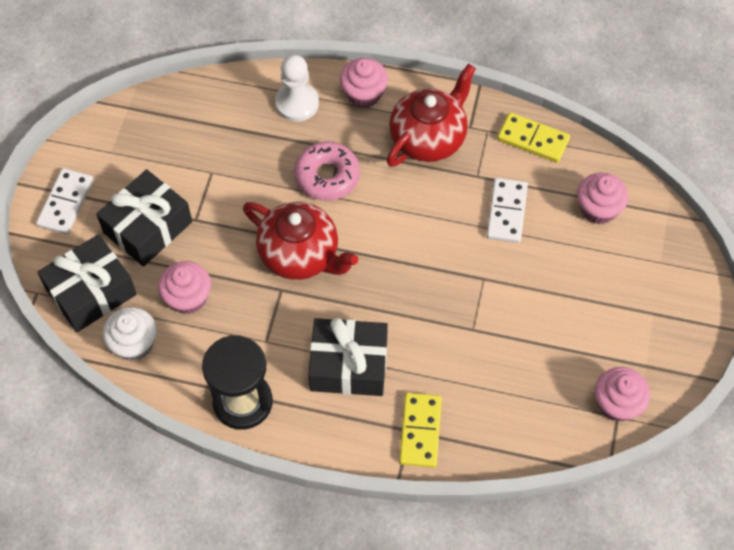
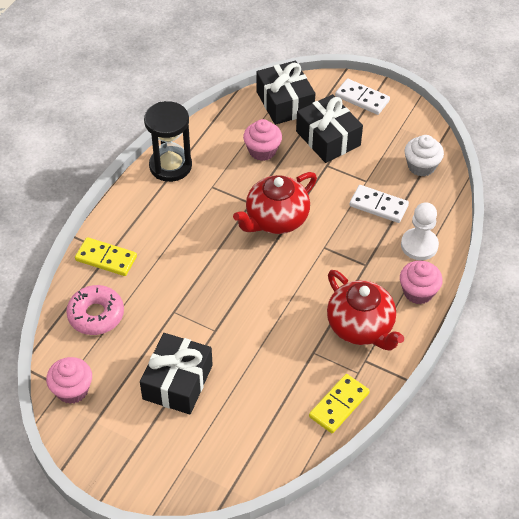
camera: 105 degrees right, 10 degrees down
white cupcake [103,307,157,361] -> white cupcake moved to [405,135,444,176]
pink donut [294,142,360,201] -> pink donut moved to [66,285,124,335]
black gift [308,318,388,396] -> black gift moved to [140,333,213,415]
white domino [486,178,528,243] -> white domino moved to [349,185,409,223]
pink cupcake [577,173,628,224] -> none

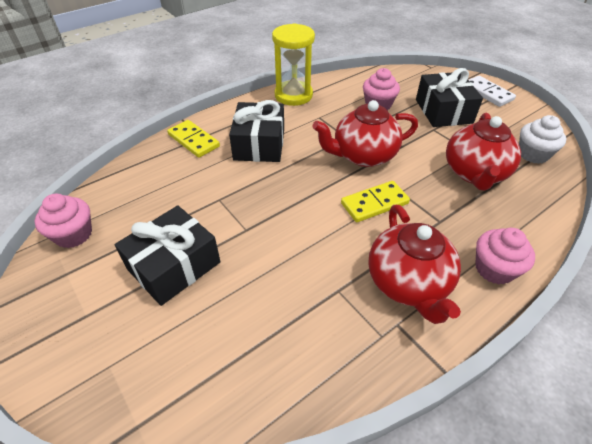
camera: 25 degrees right, 5 degrees down
pink donut [66,285,124,335] -> none
black hourglass [144,101,192,182] -> yellow hourglass [272,23,315,106]
black gift [256,61,315,125] -> black gift moved to [229,100,284,162]
yellow domino [309,374,370,433] -> yellow domino moved to [341,181,410,222]
white domino [349,185,409,223] -> red teapot [446,113,521,191]
white pawn [401,202,439,260] -> none

